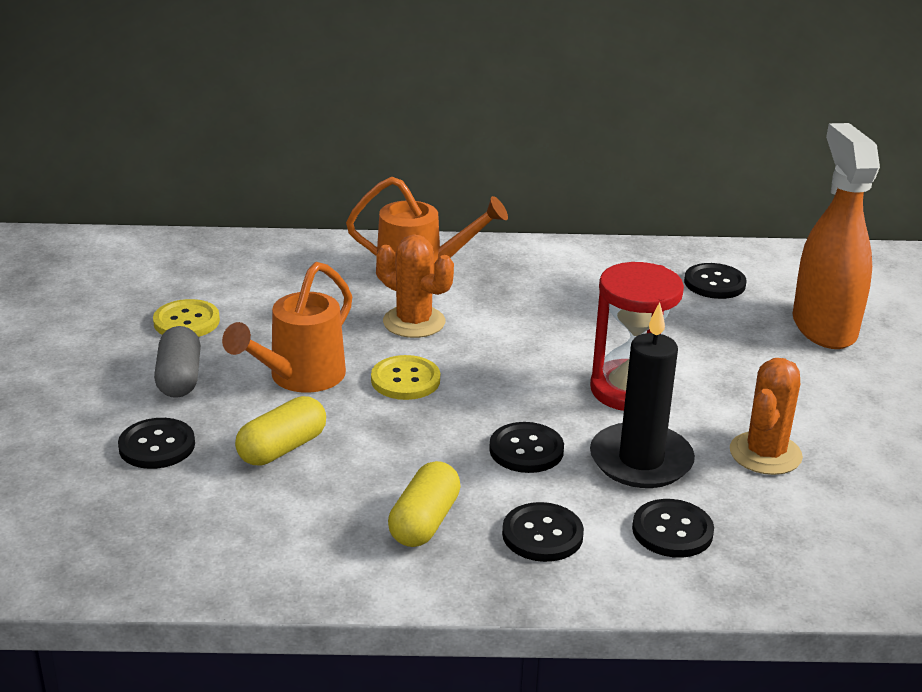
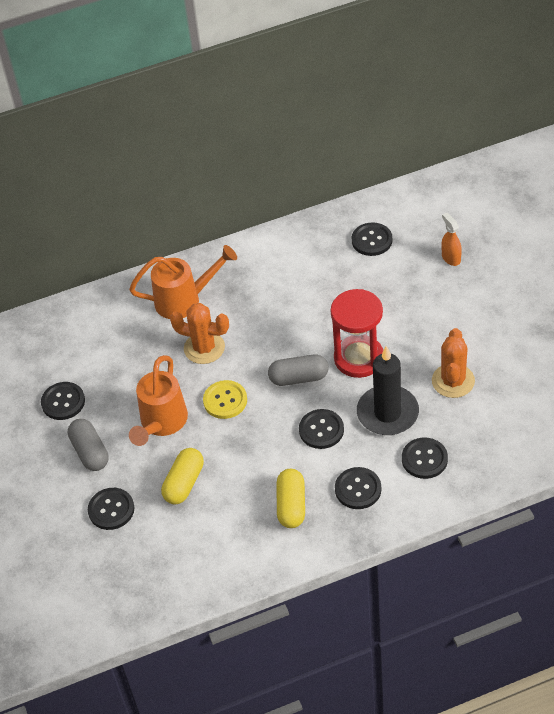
camera: 15 degrees left, 20 degrees up
yellow button [153,299,220,337] -> black button [41,382,85,420]
orange spray bottle [792,123,880,349] -> orange spray bottle [442,213,462,266], size x0.42
none -> grey capsule [268,355,328,386]

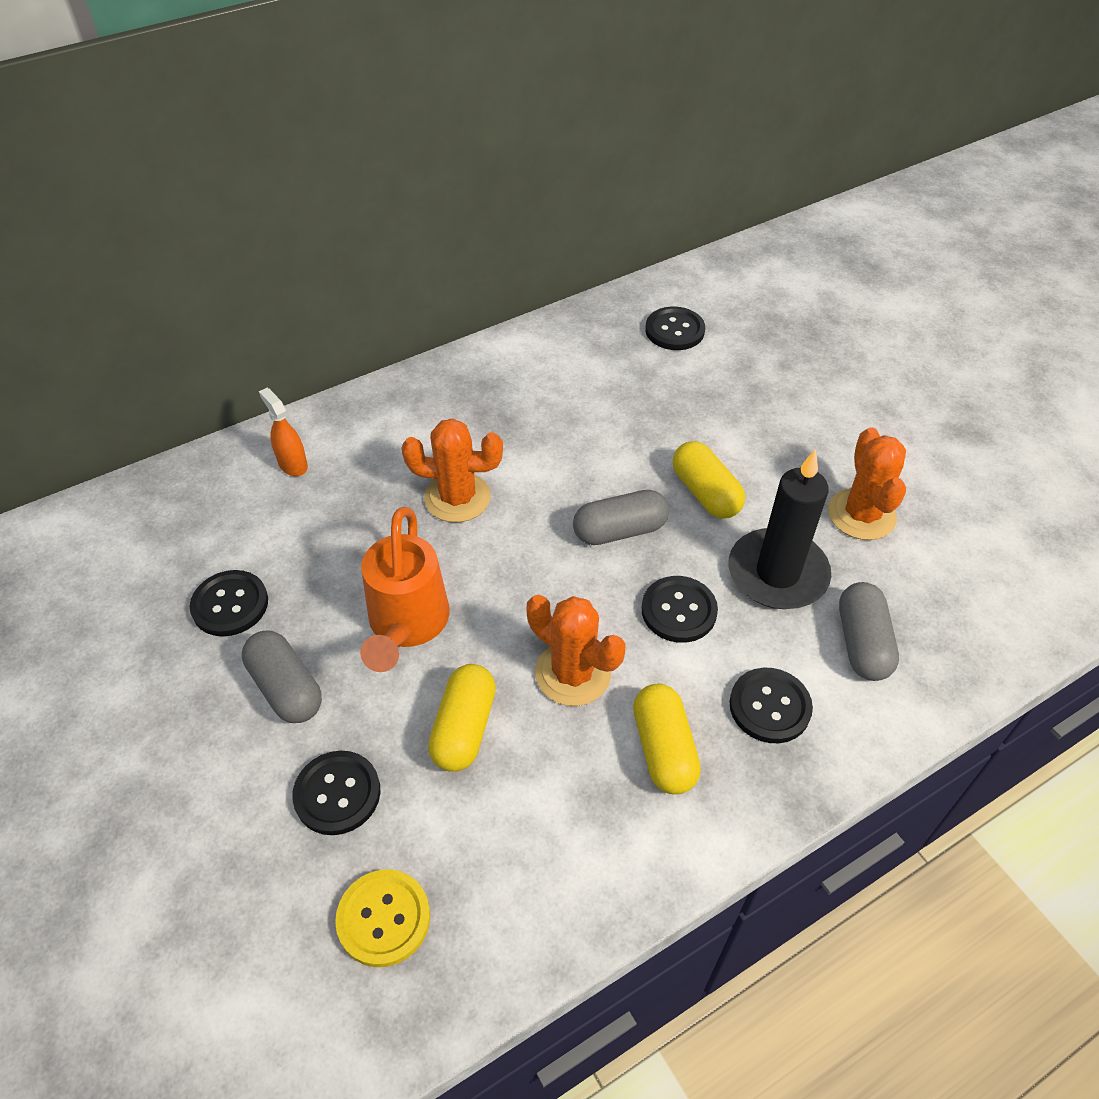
camera: 15 degrees left, 0 degrees up
orange watering can [129,245,237,319] -> none
yellow button [203,380,247,419] -> yellow button moved to [335,869,430,967]
red hourglass [330,289,383,378] -> yellow capsule [673,441,745,519]
black button [402,438,448,479] -> grey capsule [839,582,899,681]
orange spray bottle [442,213,462,266] -> orange spray bottle moved to [259,388,308,476]
none -> orange cactus [526,595,625,706]

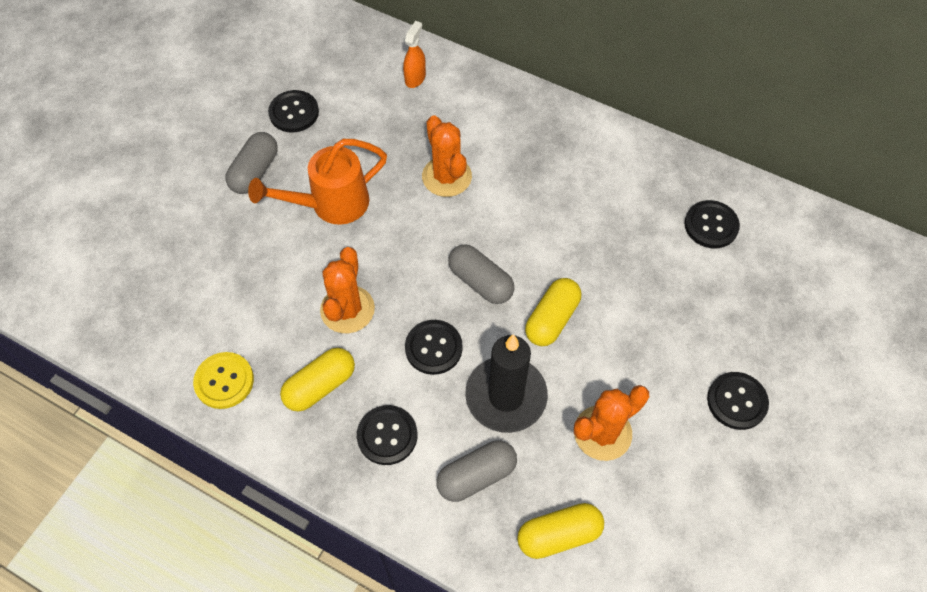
camera: 60 degrees right, 10 degrees up
black button [292,751,380,835] -> black button moved to [707,372,769,430]
yellow button [335,869,430,967] -> yellow button moved to [193,352,254,409]
yellow capsule [428,664,496,772] -> yellow capsule moved to [517,503,604,559]

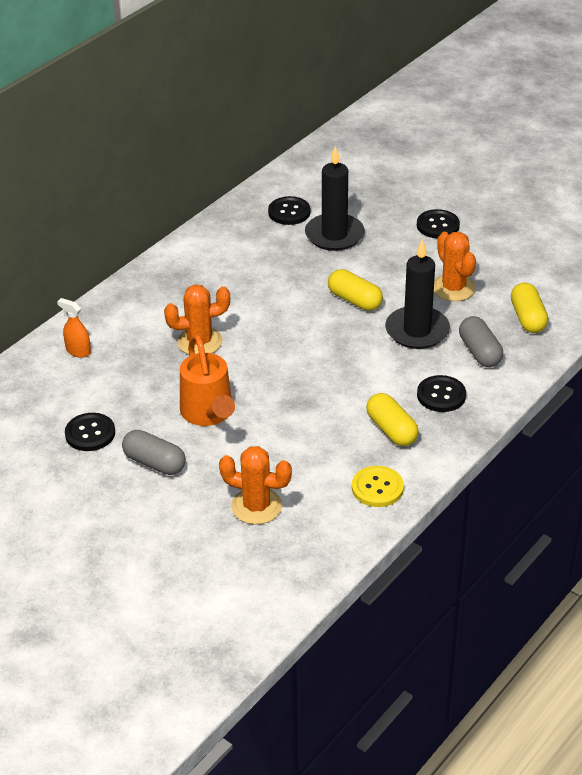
camera: 80 degrees left, 20 degrees down
orange cactus [320,247,375,333] -> orange cactus moved to [219,446,292,525]
black button [405,320,463,375] -> none
grey capsule [448,244,514,304] -> none
none -> black candle [305,146,365,251]

